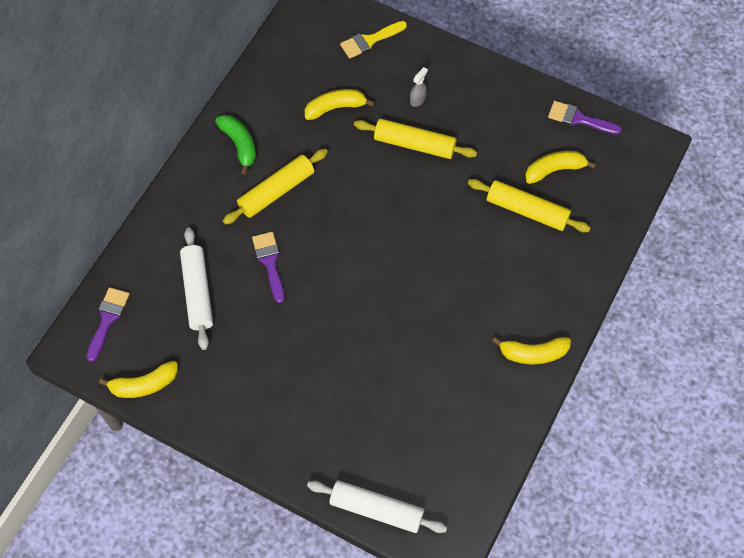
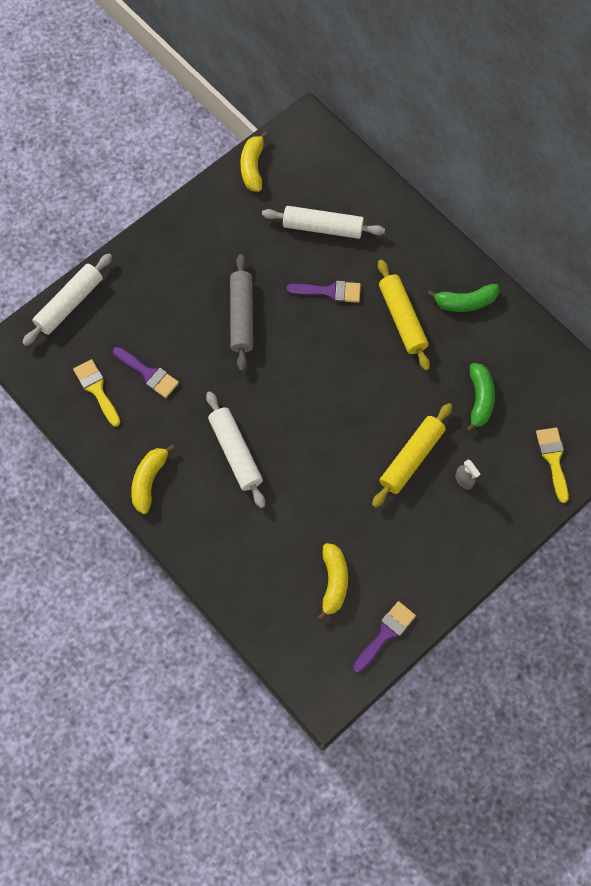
camera: 110 degrees right, 5 degrees up
purple brush [86,287,130,362] -> purple brush moved to [113,347,179,398]
yellow banana [305,89,374,120] -> green banana [466,363,495,433]
yellow rolling pin [468,179,591,232] -> none
none -> yellow brush [73,359,120,427]
none -> white rolling pin [206,391,265,508]
none -> grey rolling pin [230,254,253,371]

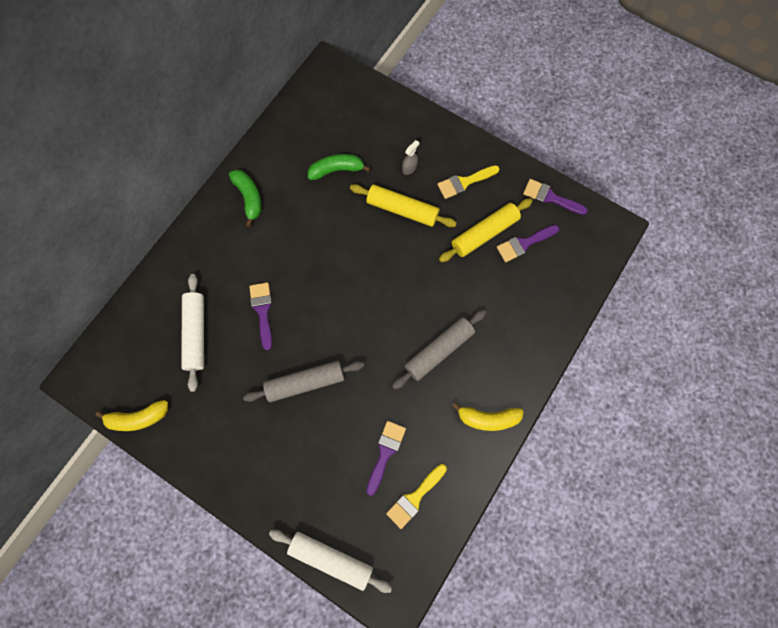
camera: 105 degrees left, 5 degrees up
white rolling pin [206,391,265,508] -> grey rolling pin [392,310,486,389]
yellow banana [317,543,348,622] -> purple brush [497,225,559,262]
yellow rolling pin [378,260,430,371] -> yellow rolling pin moved to [439,198,532,262]
yellow brush [536,427,569,503] -> yellow brush moved to [437,165,500,199]

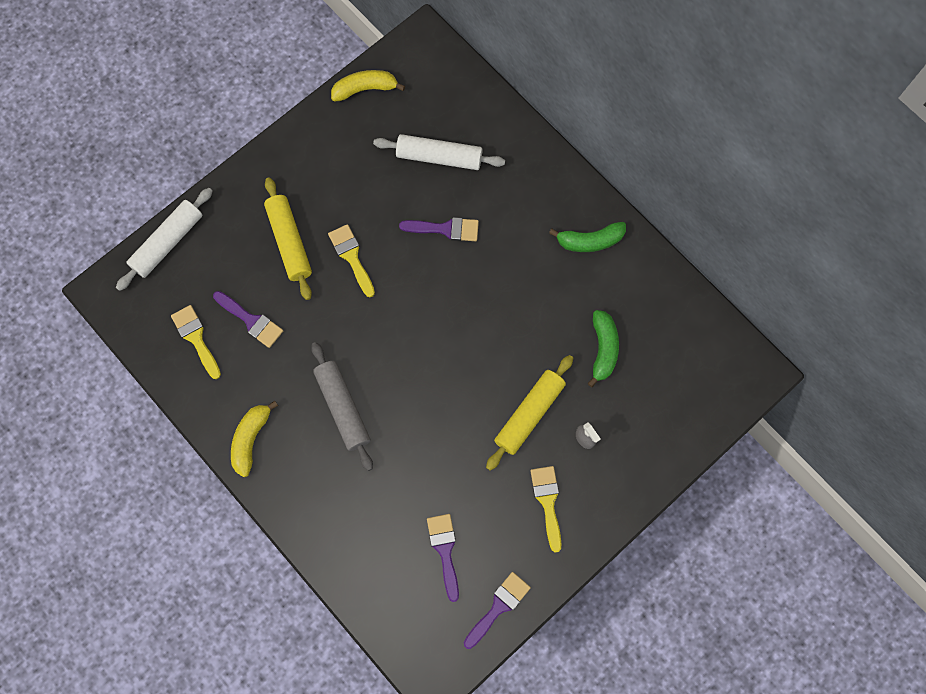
camera: 105 degrees right, 0 degrees up
yellow banana [95,400,168,431] -> yellow banana turned 75 degrees clockwise [331,70,405,102]
grey rolling pin [243,360,364,402] -> yellow brush [328,224,375,298]
yellow rolling pin [439,198,532,262] -> yellow rolling pin moved to [264,177,312,300]

